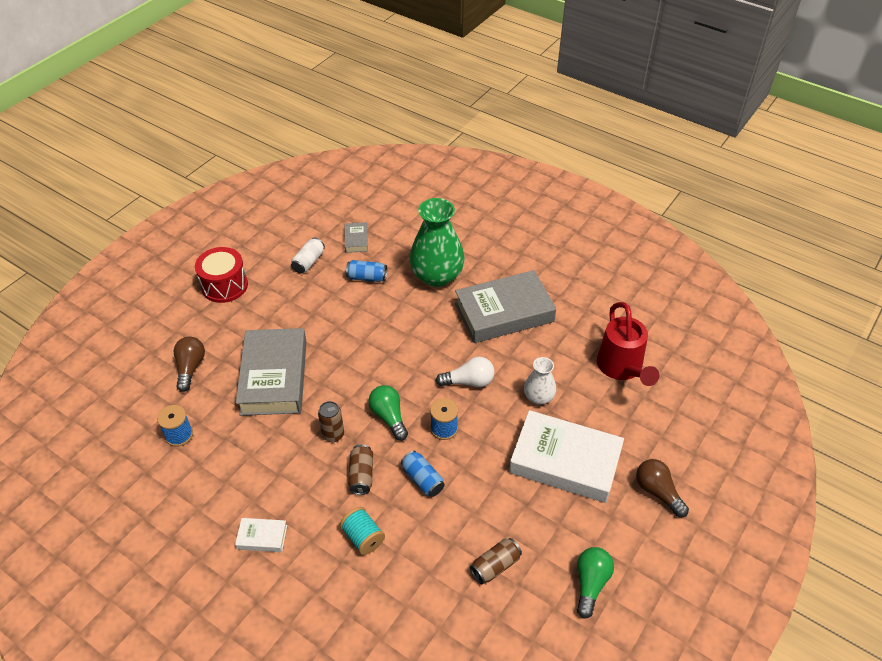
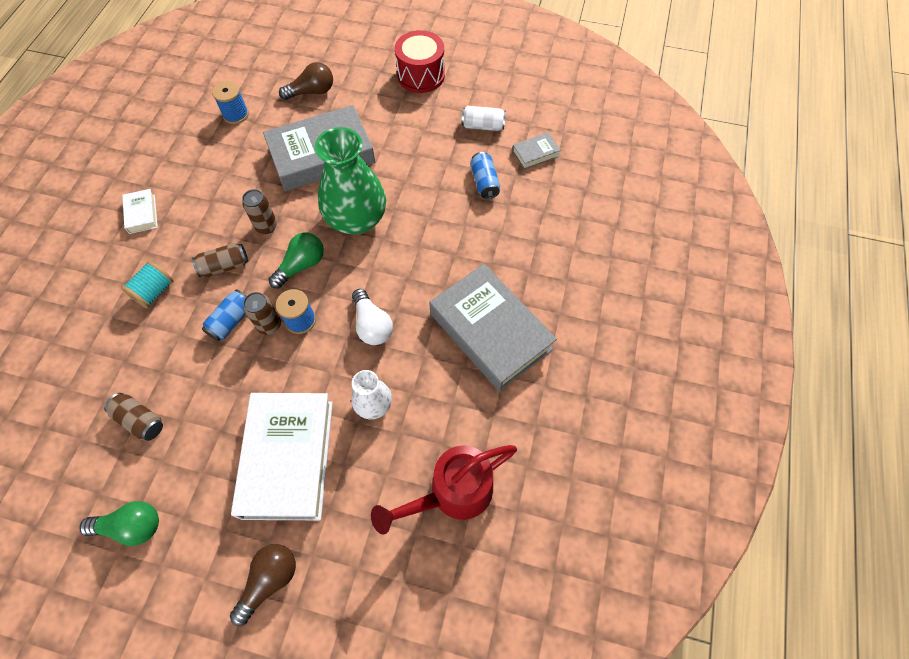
camera: 70 degrees right, 15 degrees up
green vase [409,198,465,287] -> green vase moved to [315,127,386,234]
none -> brown can [243,292,281,335]

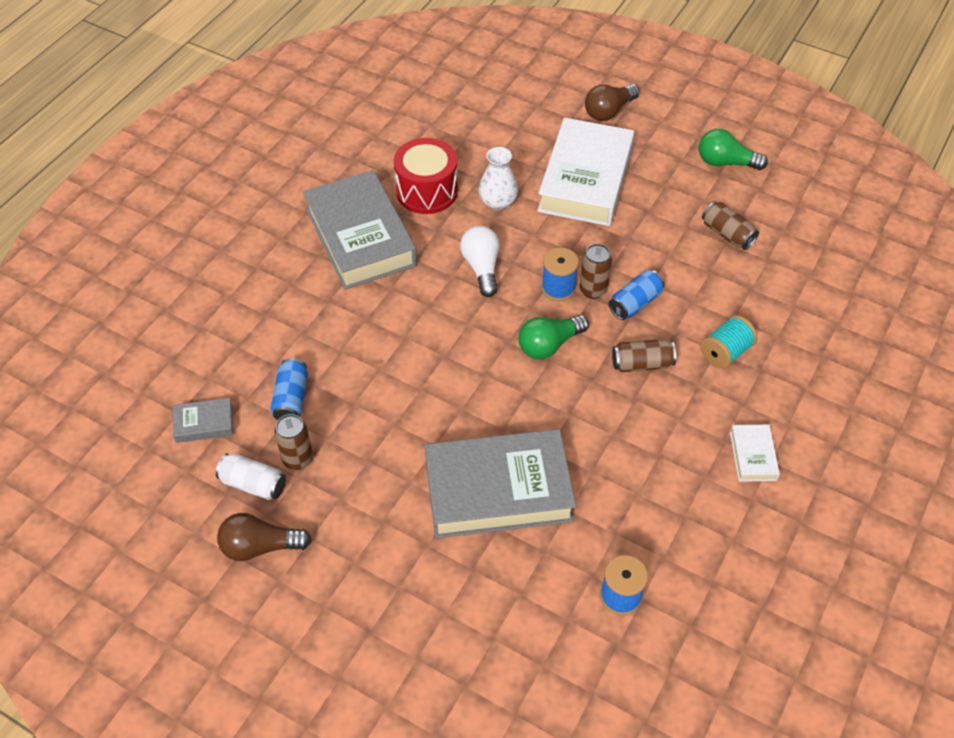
camera: 165 degrees left, 10 degrees down
brown can [242,189,277,234] -> brown can moved to [274,414,313,470]
brown light bulb [279,62,333,100] -> brown light bulb moved to [217,513,312,561]
green vase [315,127,386,234] -> none
red watering can [371,445,517,534] -> none
red drum [395,30,445,93] -> red drum moved to [394,138,458,214]

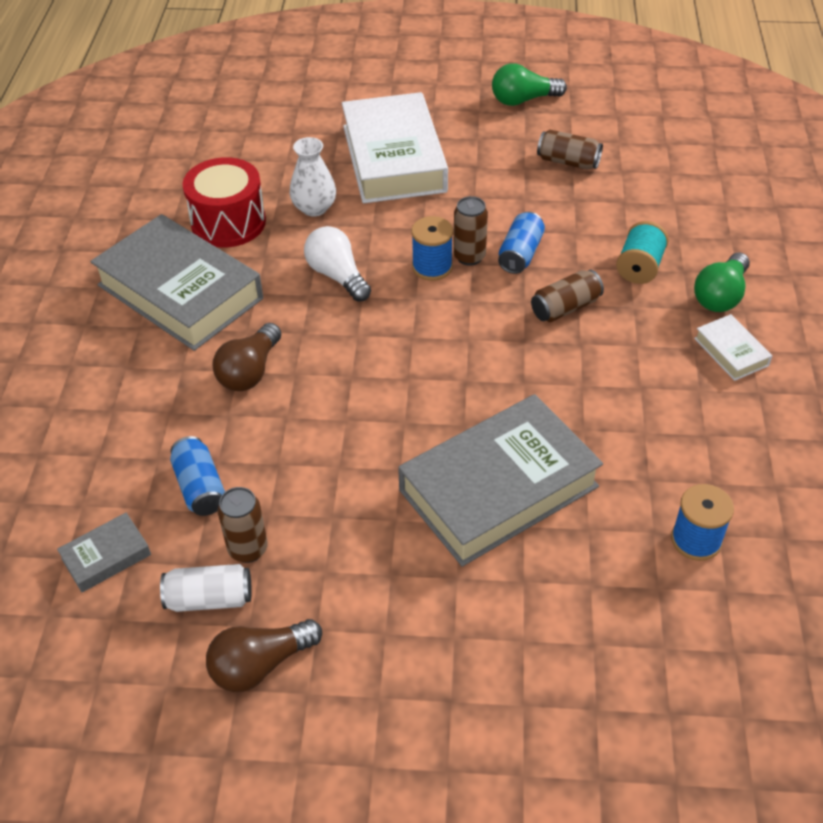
camera: 25 degrees left, 5 degrees down
green light bulb [519,315,589,359] -> green light bulb moved to [694,252,750,312]
brown light bulb [585,84,640,121] -> brown light bulb moved to [212,323,281,391]

